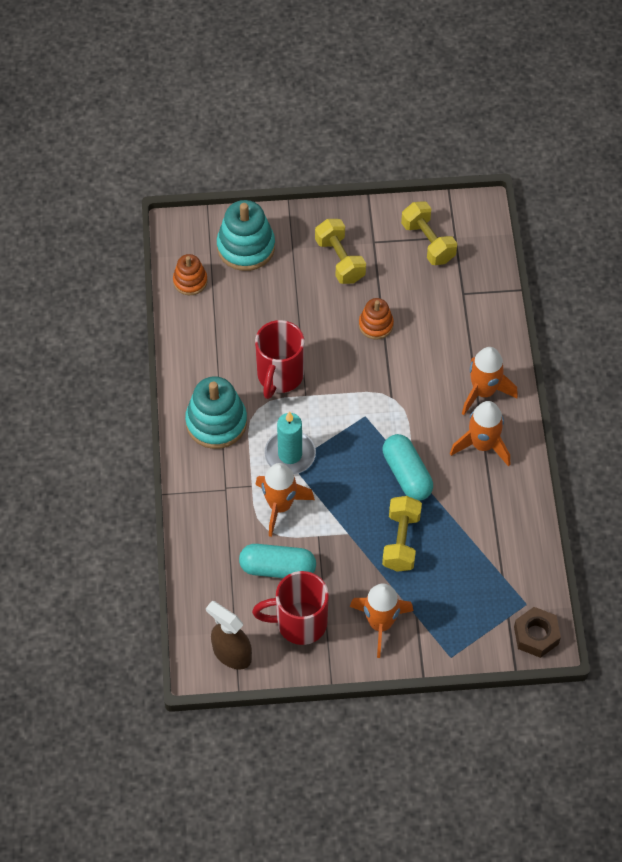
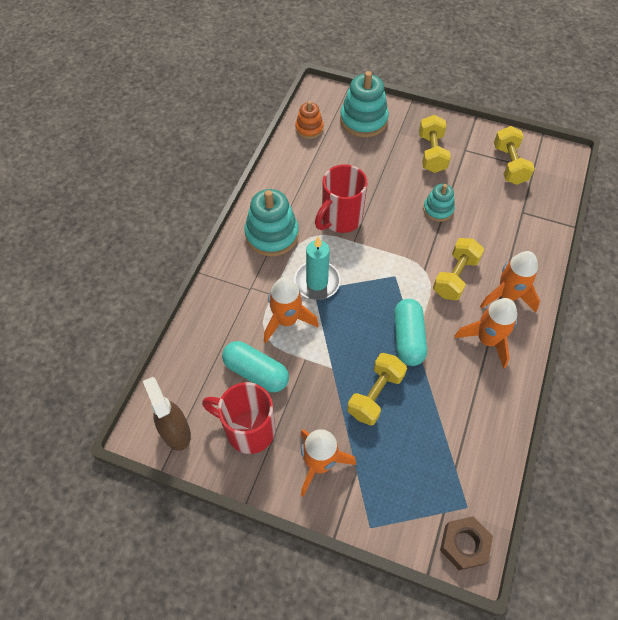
camera: 25 degrees right, 0 degrees up
orange stacking toy [359,298,394,340] -> turquoise stacking toy [423,184,455,222]
none -> yellow dumbbell [433,238,484,300]

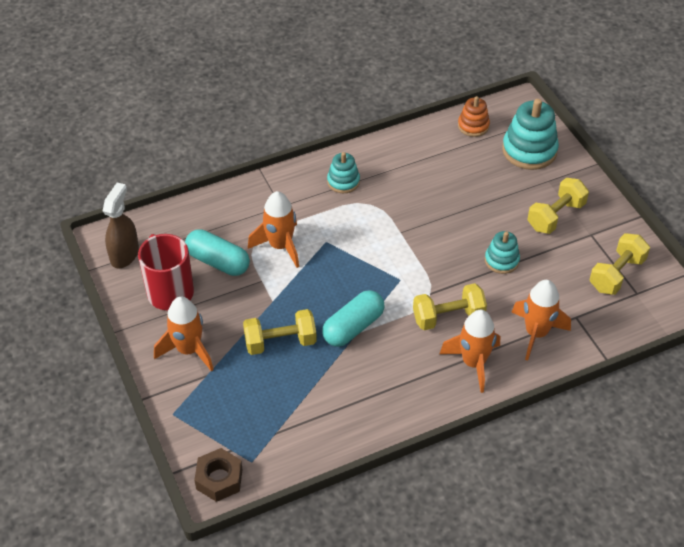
camera: 45 degrees right, 10 degrees down
turquoise capsule [222,341,289,392] -> turquoise capsule turned 45 degrees counterclockwise [185,229,250,276]
turquoise stacking toy [244,189,299,256] -> turquoise stacking toy [327,152,360,193], size x0.58
turquoise candle [294,236,340,300] -> none
red mug [315,164,368,233] -> none
orange rocket [454,298,517,369] -> orange rocket moved to [511,280,571,360]

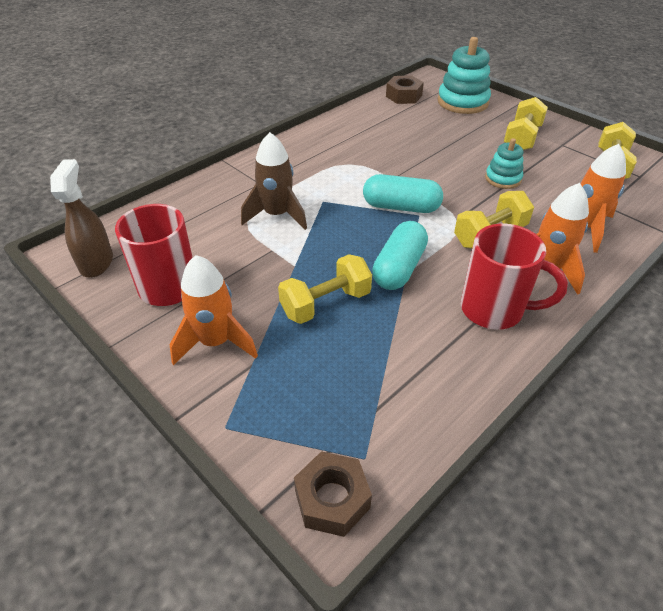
camera: 20 degrees left, 5 degrees down
turquoise capsule [185,229,250,276] -> turquoise capsule moved to [363,174,443,213]
orange rocket [248,191,299,268] -> brown rocket [241,132,307,230]
turquoise stacking toy [327,152,360,193] -> none
orange stacking toy [458,96,490,137] -> brown nut [386,76,424,104]
none -> red mug [461,224,568,329]

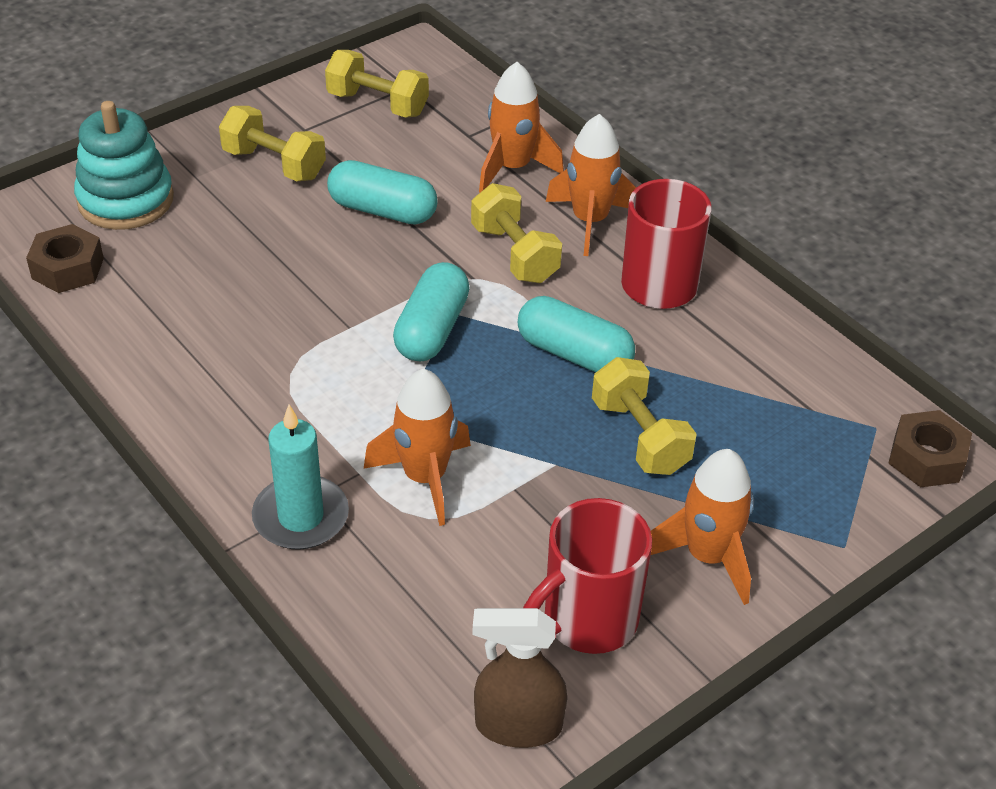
camera: 85 degrees left, 0 degrees up
brown rocket [241,132,307,230] -> orange rocket [364,369,471,526]
turquoise stacking toy [485,138,523,189] -> turquoise capsule [327,160,438,225]
none -> turquoise candle [252,405,349,550]

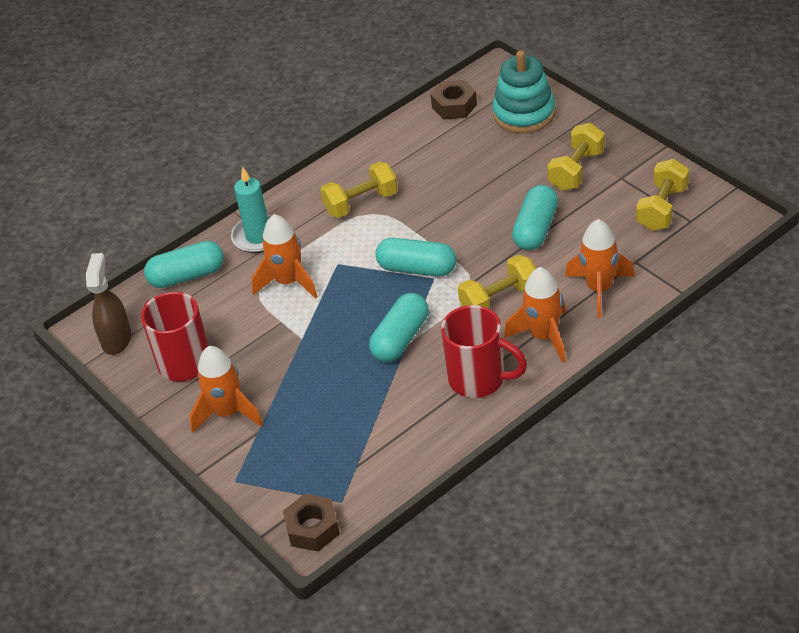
camera: 95 degrees right, 0 degrees up
yellow dumbbell [592,357,696,475] -> yellow dumbbell moved to [320,161,398,218]
none -> turquoise capsule [144,241,224,288]

